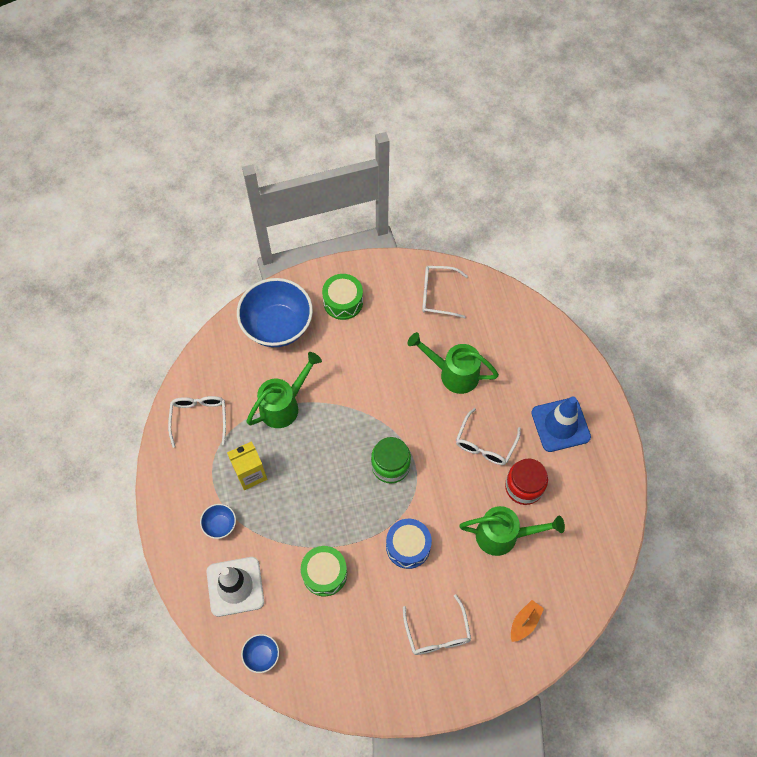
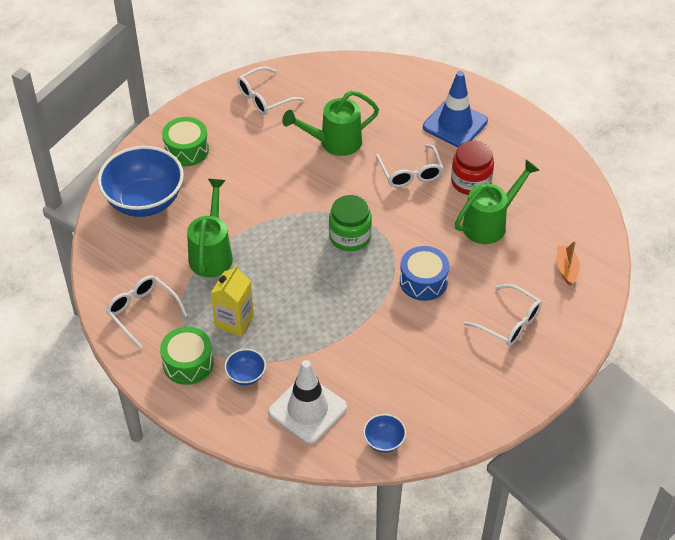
camera: 40 degrees left, 15 degrees down
green drum [301,546,347,596] -> green drum moved to [160,327,214,385]

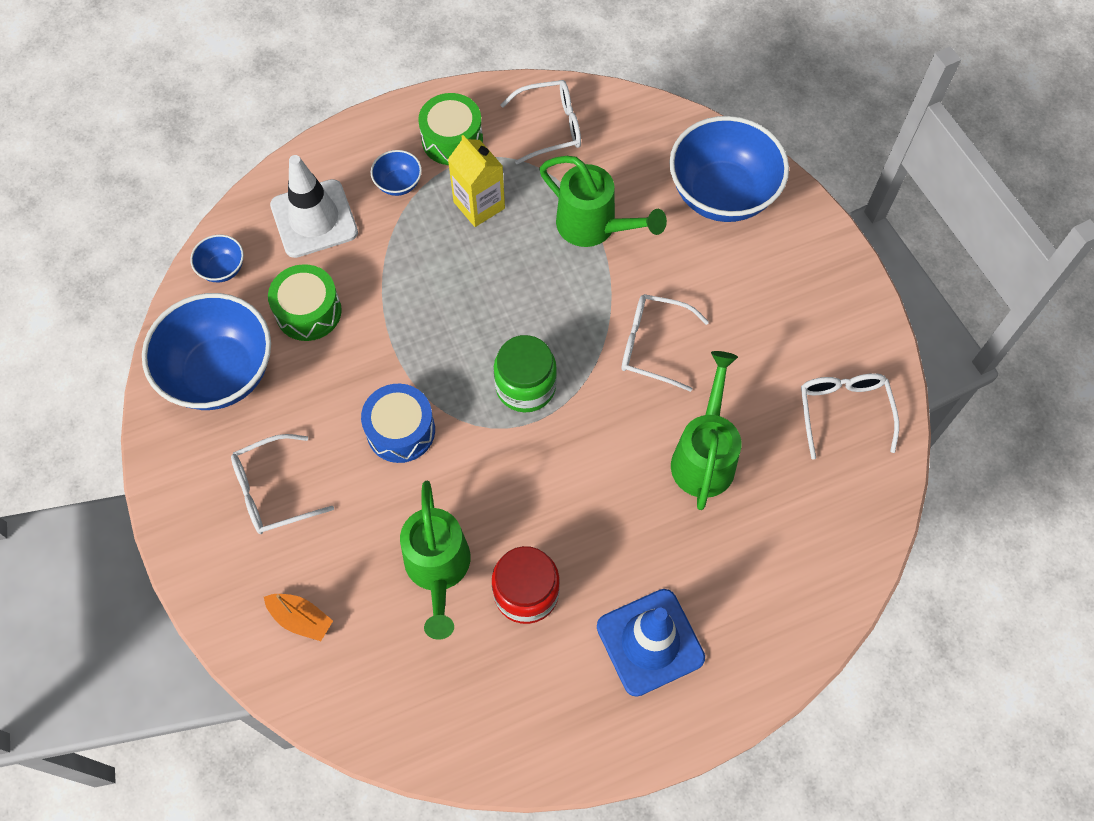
camera: 120 degrees right, 15 degrees up
green drum [162,117,209,166] -> green drum moved to [268,264,342,341]
white glasses [376,144,444,188] -> white glasses moved to [622,294,709,392]
none -> blue bowl [142,293,271,410]

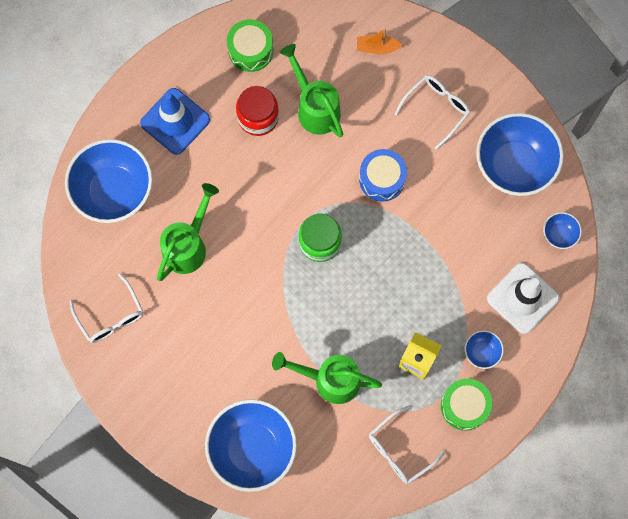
camera: 155 degrees right, 10 degrees up
green drum [268,264,342,341] -> green drum moved to [227,19,273,72]
white glasses [622,294,709,392] -> none
green watering can [671,351,741,510] -> green watering can turned 135 degrees counterclockwise [157,183,219,281]
none -> blue bowl [65,139,152,223]

